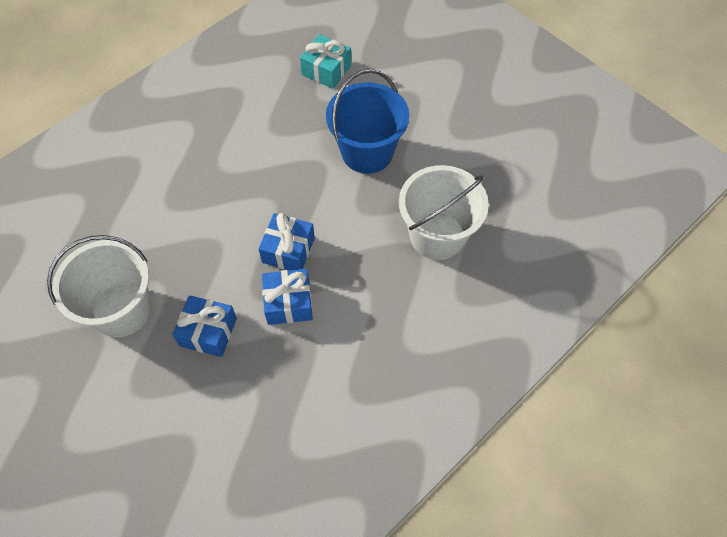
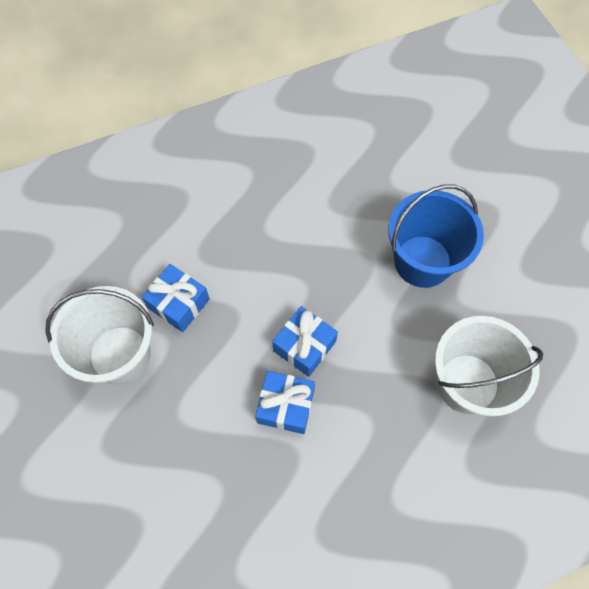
camera: 20 degrees right, 5 degrees up
blue gift [172,295,237,357] -> blue gift moved to [142,264,210,332]
turquoise gift [300,34,351,89] -> none

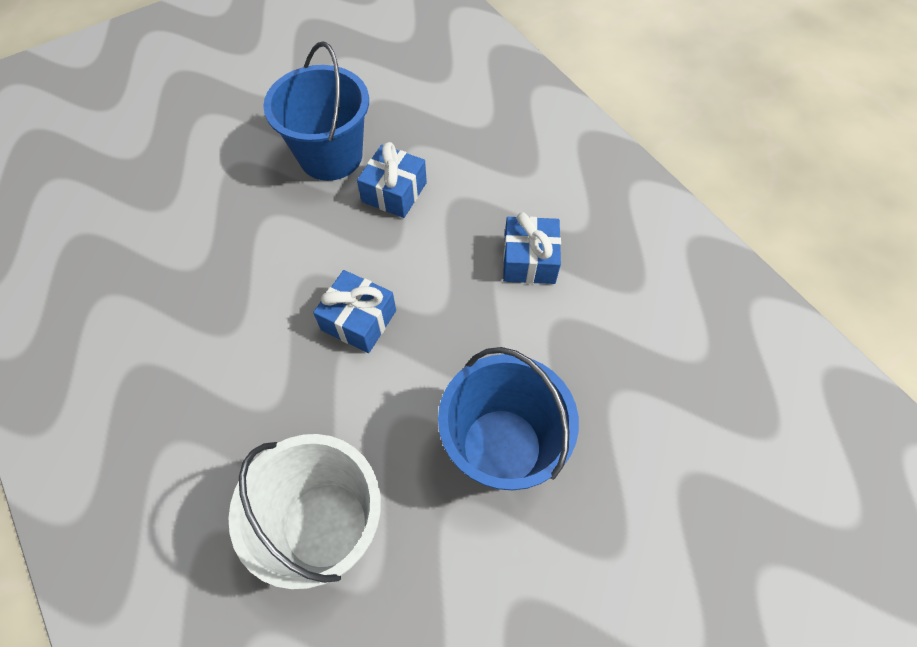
camera: 80 degrees right, 5 degrees down
white bucket [45,286,154,385] -> blue bucket [263,41,369,181]
blue gift [255,371,315,434] -> blue gift moved to [503,212,561,284]

